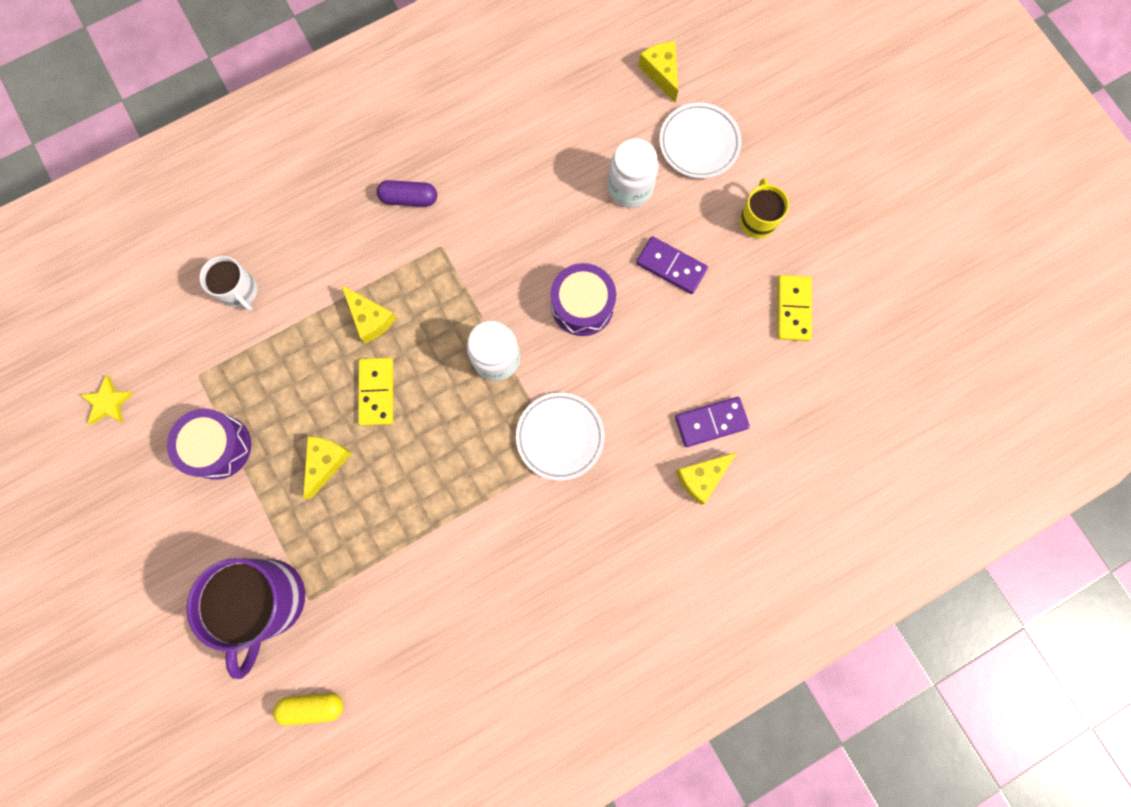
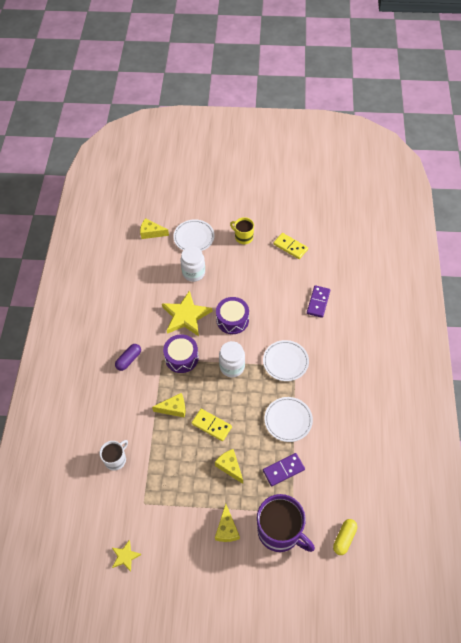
camera: 55 degrees left, 20 degrees down
purple drum [167,409,251,480] -> purple drum moved to [163,334,199,373]
white mug [199,256,258,311] -> white mug turned 45 degrees counterclockwise [100,440,128,471]
purple domino [636,236,708,294] -> purple domino moved to [263,453,305,486]
yellow cheese [676,452,737,505] -> yellow cheese moved to [215,504,240,542]
none -> yellow star [162,290,212,336]
none -> white plate [264,397,313,442]

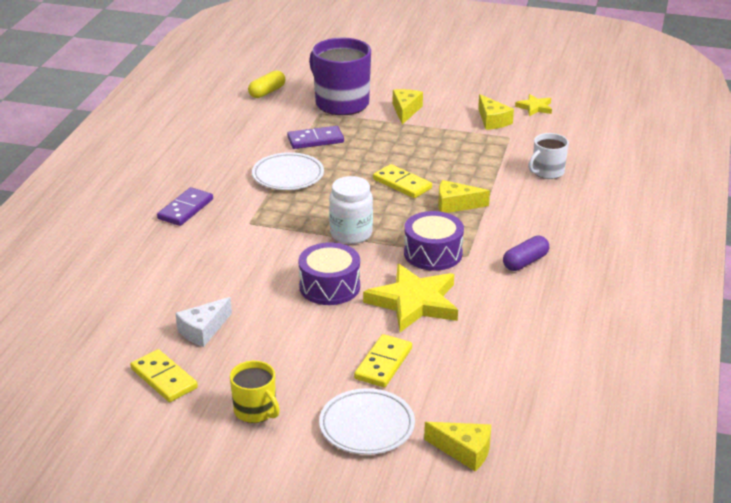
camera: 170 degrees left, 25 degrees down
white jar [181,246,205,282] -> yellow domino [354,334,412,387]
yellow cheese [215,449,243,484] -> yellow cheese moved to [478,94,514,130]
white plate [263,340,309,381] -> none
purple domino [307,285,330,318] -> purple domino moved to [157,187,213,226]
none -> white cheese [176,297,232,347]

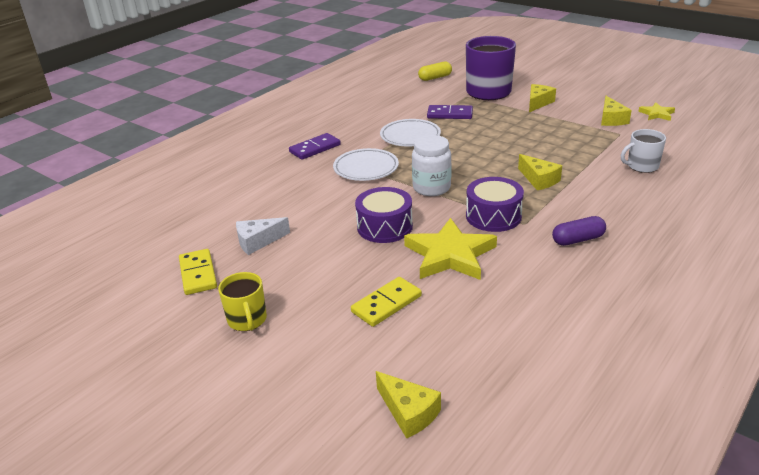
camera: 25 degrees right, 0 degrees up
white plate [319,388,415,455] -> white plate moved to [333,148,399,181]
yellow domino [373,164,432,198] -> none
yellow cheese [438,180,490,213] -> yellow cheese turned 150 degrees counterclockwise [518,154,562,190]

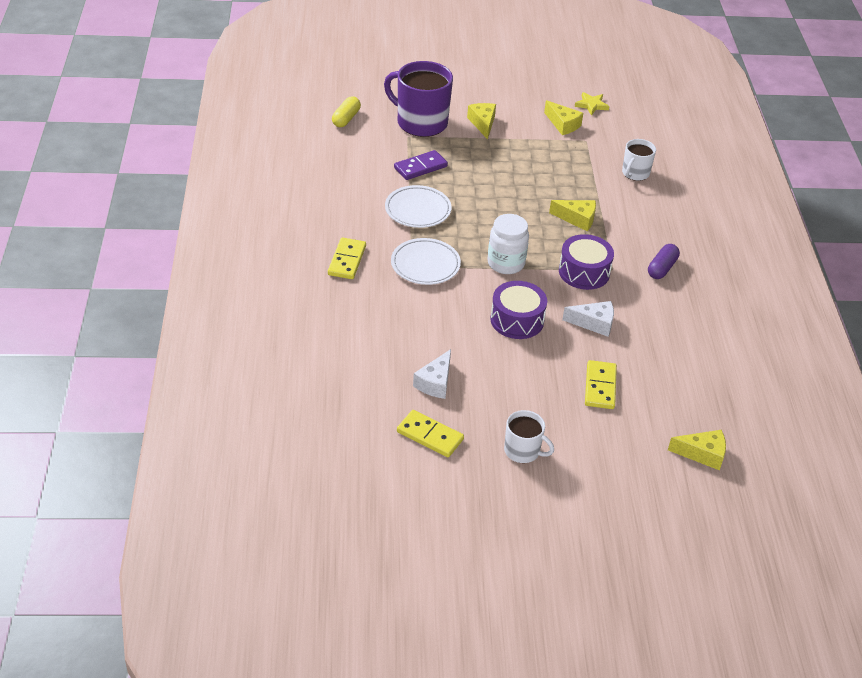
camera: 45 degrees left, 10 degrees up
yellow mug [218,272,267,331] -> white mug [504,410,554,463]
purple domino [289,133,341,160] -> yellow domino [328,237,366,279]
yellow star [404,218,497,280] -> white cheese [562,301,614,337]

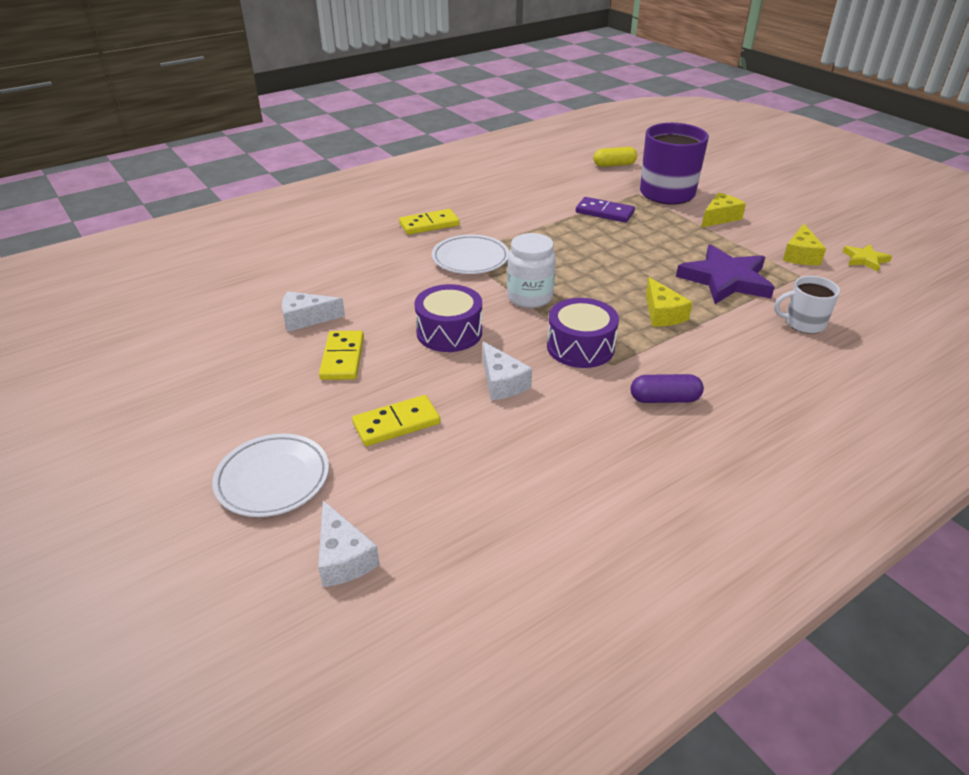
camera: 60 degrees right, 5 degrees down
white plate [385,185,451,228] -> white plate moved to [212,433,329,517]
yellow domino [397,410,464,457] -> yellow domino moved to [319,331,364,380]
white mug [504,410,554,463] -> none
yellow cheese [668,430,726,471] -> white cheese [318,501,380,587]
none -> purple star [676,245,775,304]

